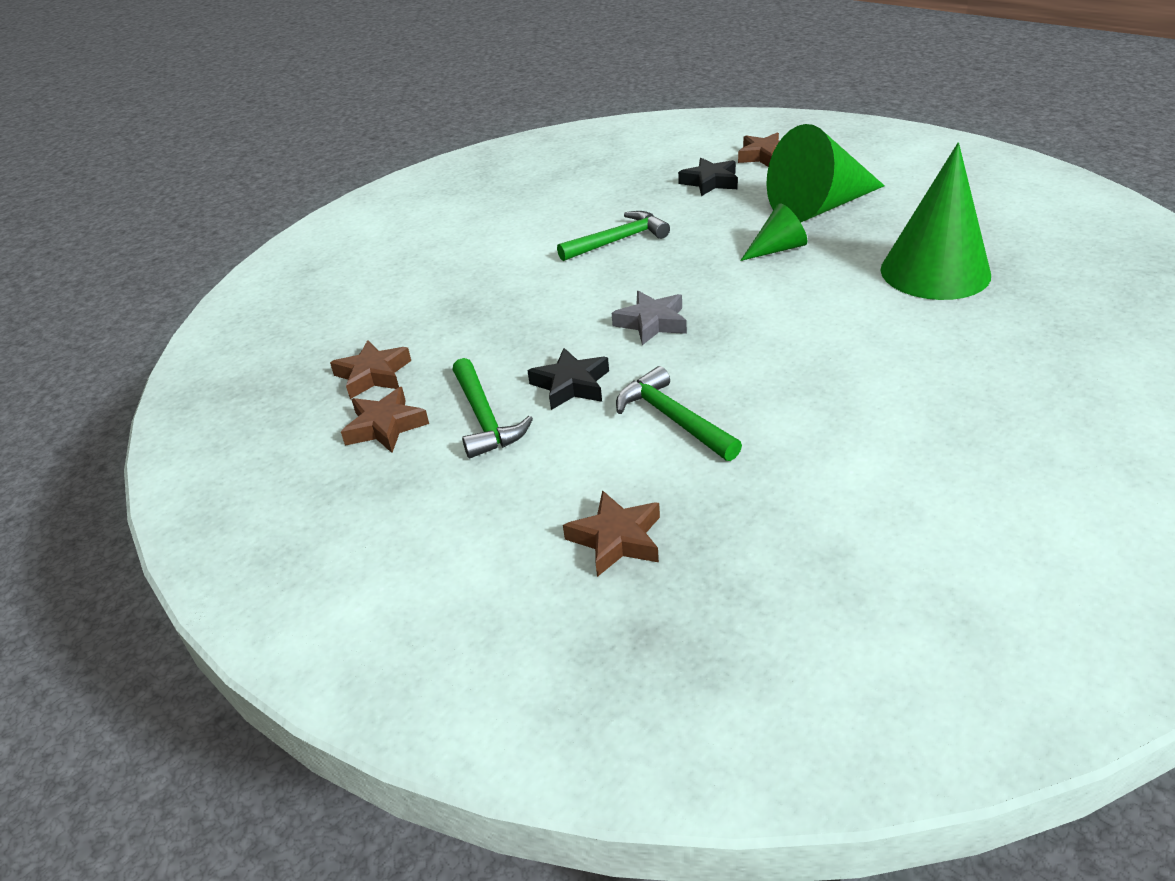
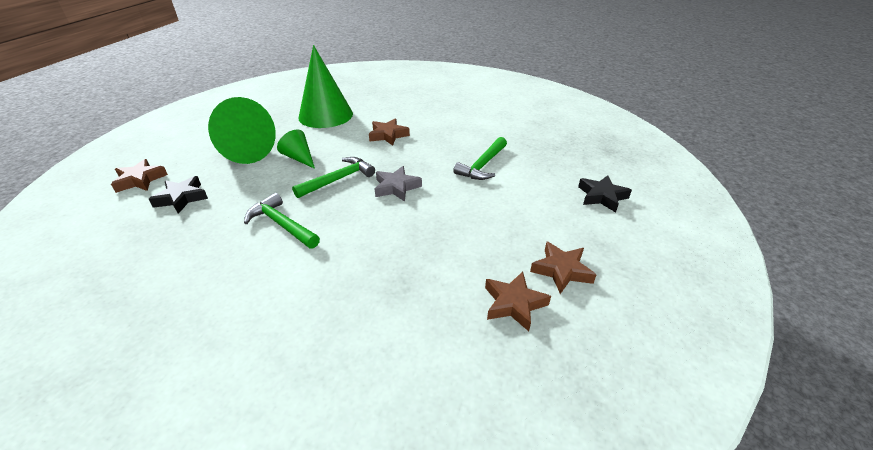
camera: 115 degrees left, 0 degrees up
green hammer [452,358,533,458] -> green hammer moved to [292,157,375,198]
black star [528,348,609,410] -> black star moved to [578,175,632,213]
brown star [563,490,660,577] -> brown star moved to [369,118,410,145]

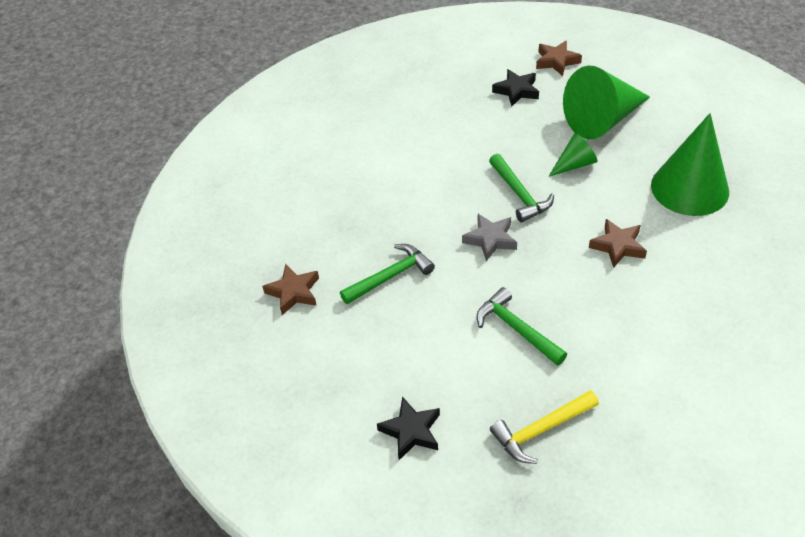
camera: 110 degrees right, 10 degrees up
green hammer [244,193,320,249] -> green hammer moved to [340,244,435,304]
brown star [530,242,596,294] -> none
none -> yellow hammer [490,390,599,464]

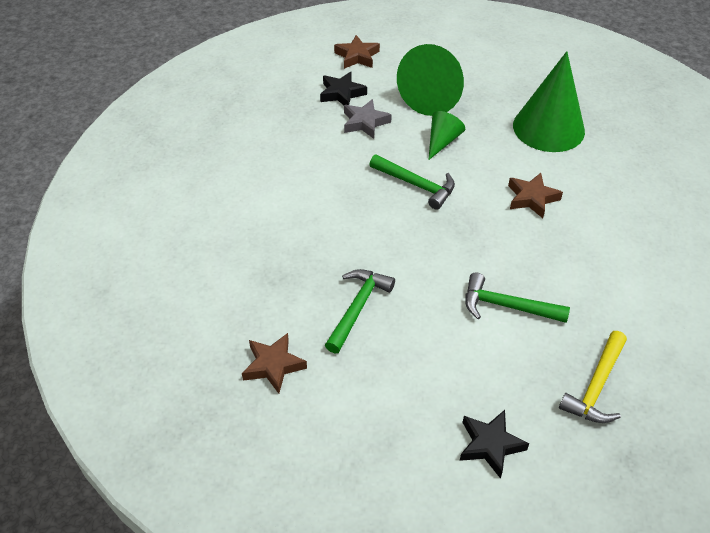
camera: 35 degrees left, 0 degrees up
grey star [462,214,517,261] -> grey star moved to [344,99,392,139]

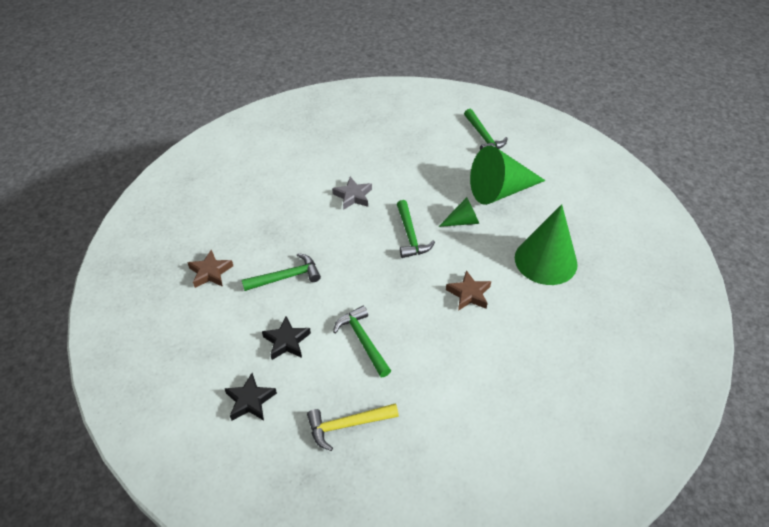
camera: 45 degrees right, 0 degrees up
black star [320,72,367,105] -> black star moved to [262,316,311,360]
brown star [334,35,380,69] -> green hammer [464,109,508,150]
grey star [344,99,392,139] -> grey star moved to [332,177,372,210]

